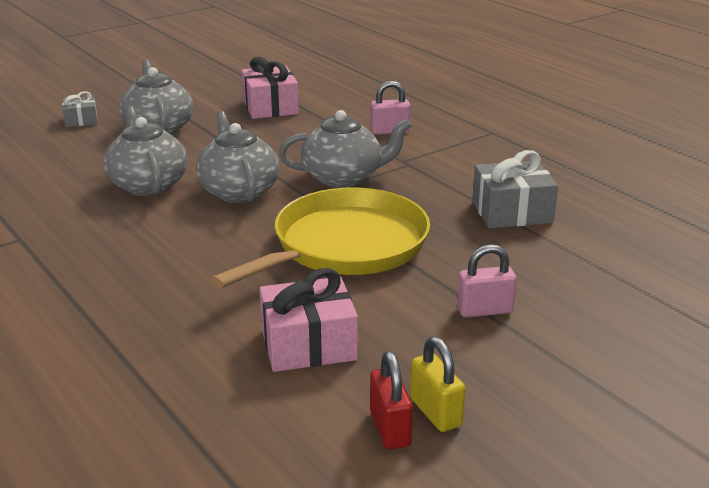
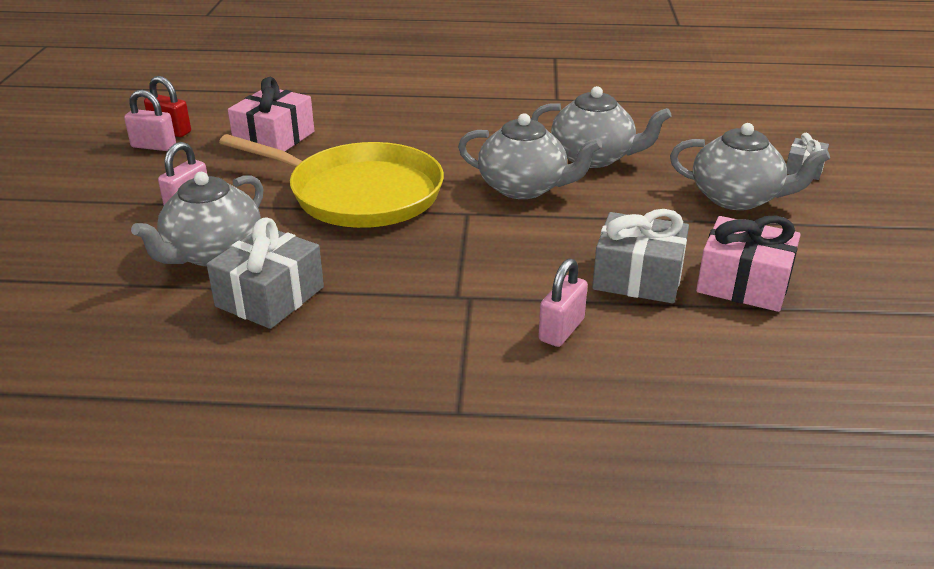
camera: 130 degrees right, 5 degrees up
yellow pan [211,187,430,288] -> yellow pan turned 60 degrees counterclockwise [219,134,444,228]
grey teapot [279,110,412,188] -> grey teapot moved to [131,172,263,266]
yellow padlock [410,337,466,432] -> pink padlock [124,90,176,151]
none -> grey gift [592,209,689,303]

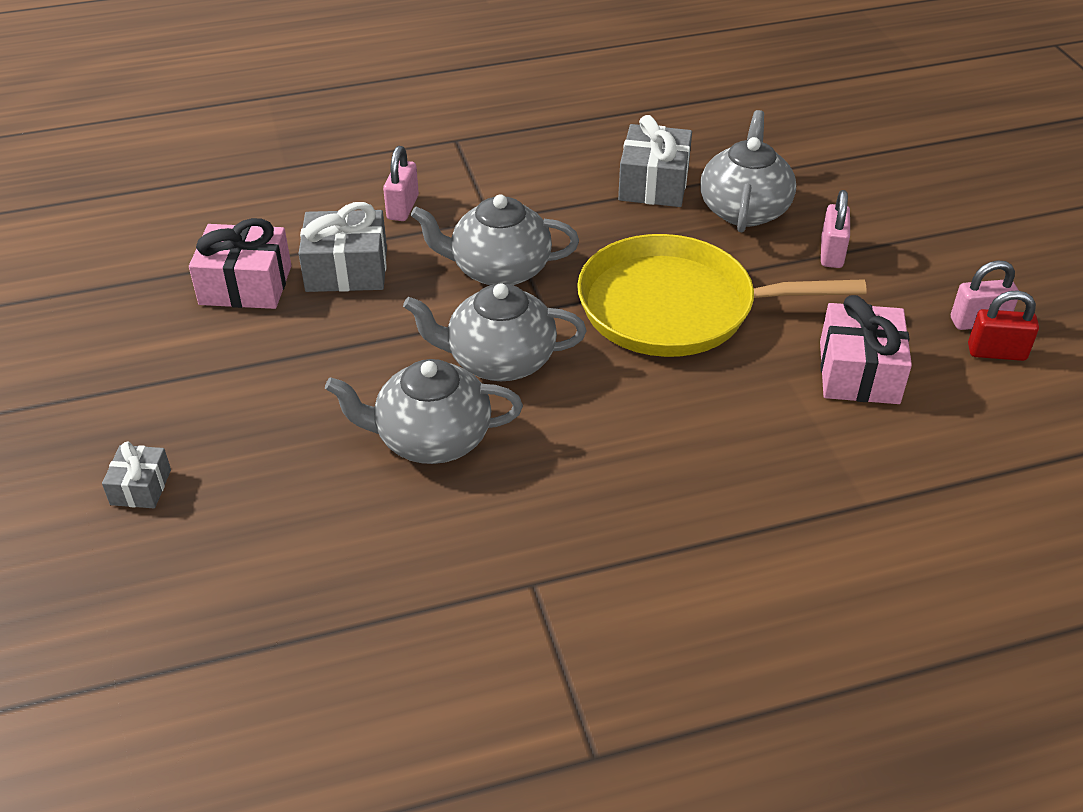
camera: 160 degrees right, 10 degrees up
grey teapot [670,123,830,210] -> grey teapot moved to [411,194,579,286]

